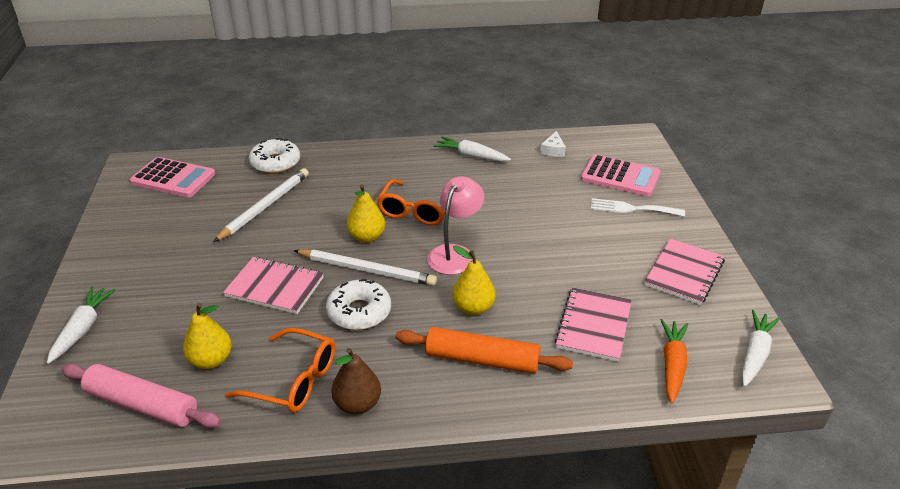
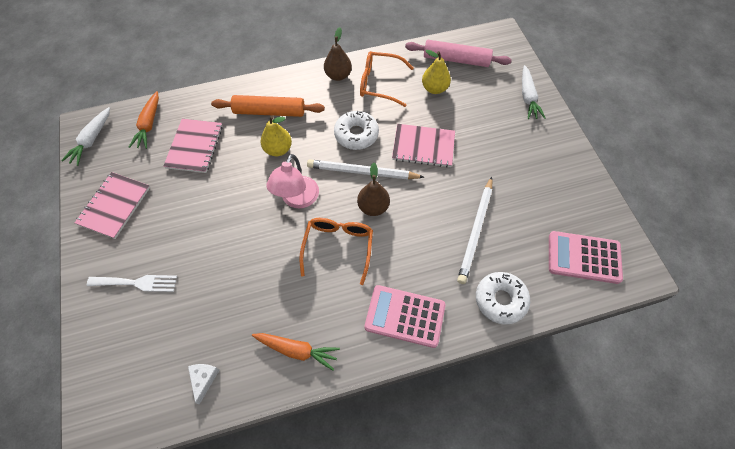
camera: 170 degrees right, 25 degrees up
yellow pear [347,184,385,243] -> brown pear [357,163,390,216]
white carrot [434,136,511,162] -> orange carrot [252,333,340,371]
pink calculator [581,154,661,197] -> pink calculator moved to [364,285,446,348]

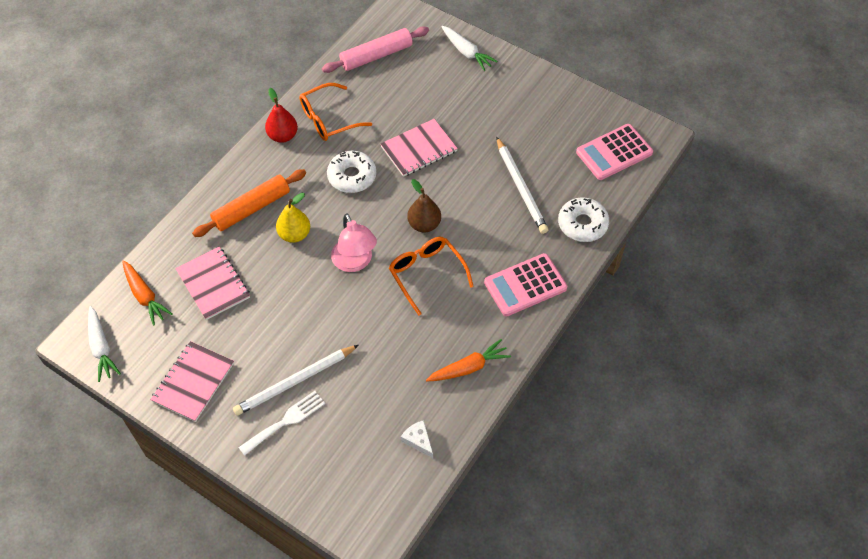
camera: 40 degrees left, 5 degrees down
pink notebook [75,172,150,239] -> pink notebook turned 45 degrees clockwise [150,341,234,422]
white pencil [307,159,424,180] -> white pencil moved to [233,345,359,416]
brown pear [324,27,352,81] -> red pear [265,88,298,143]
yellow pear [422,50,451,94] -> none

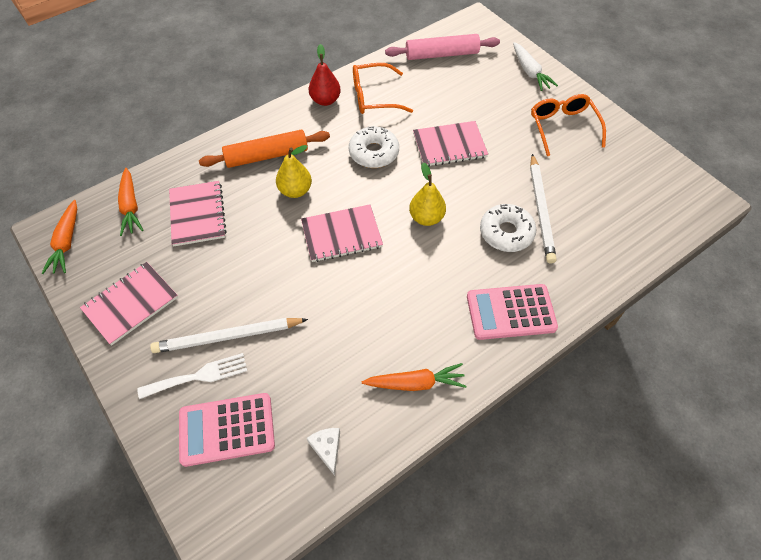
camera: 20 degrees right, 0 degrees up
white carrot [88,306,121,382] -> orange carrot [42,200,77,274]
pink lamp [331,214,377,272] -> pink notebook [301,204,383,262]
orange glasses [389,237,474,316] -> orange glasses moved to [531,94,606,156]
brown pear [407,179,441,233] -> yellow pear [409,162,446,226]
white donut [558,197,609,242] -> white donut moved to [480,204,536,252]
pink calculator [576,124,653,180] -> pink calculator moved to [179,393,275,467]

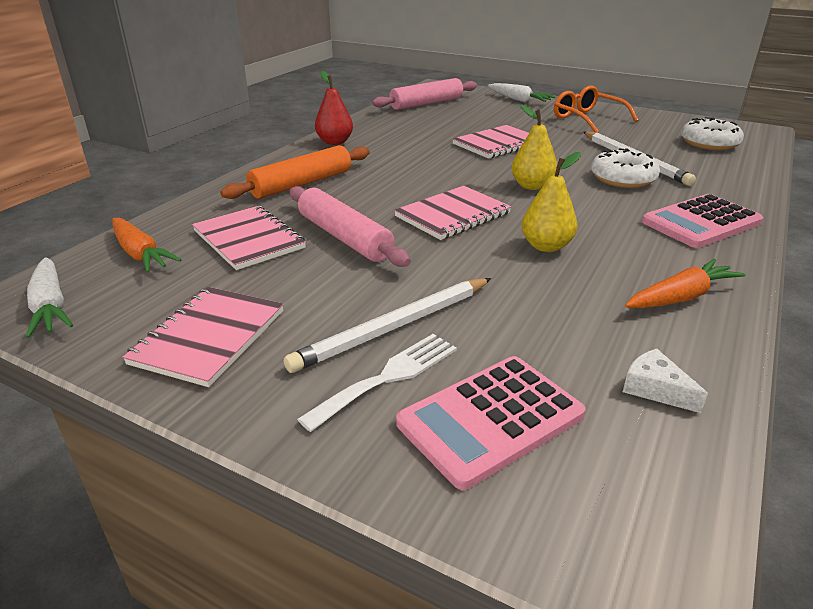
camera: 25 degrees left, 25 degrees down
orange carrot [42,200,77,274] -> white carrot [26,257,73,338]
yellow pear [276,145,312,198] -> yellow pear moved to [522,152,581,252]
white donut [349,126,399,168] -> white donut moved to [681,117,744,150]
orange glasses [353,63,413,114] -> none
none -> pink rolling pin [290,186,411,267]

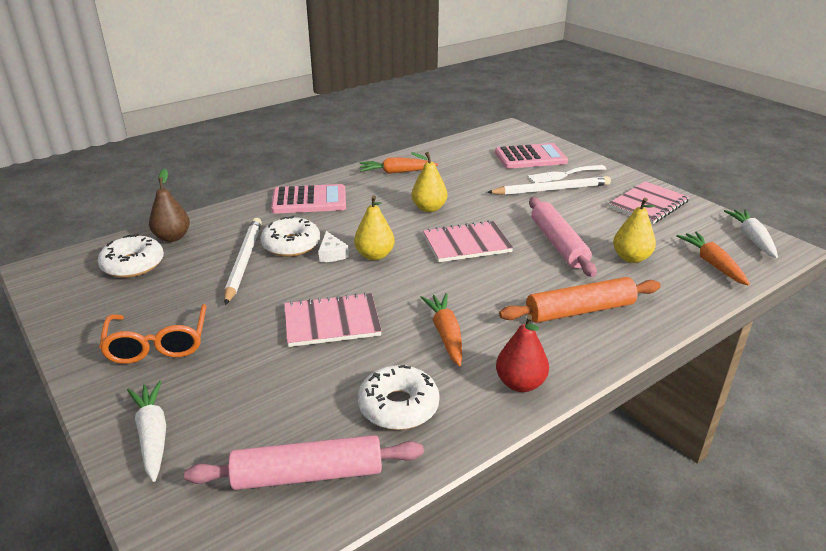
camera: 155 degrees left, 0 degrees up
pink notebook [192,206,306,270] -> yellow pear [613,198,656,263]
white cheese [623,349,708,413] -> white cheese moved to [319,231,349,262]
none -> brown pear [149,169,190,242]
none -> white donut [358,365,440,430]
none -> orange carrot [420,293,462,366]

